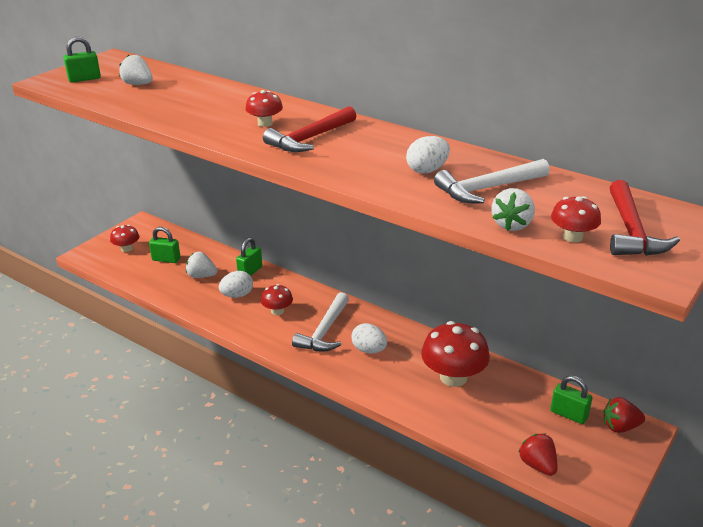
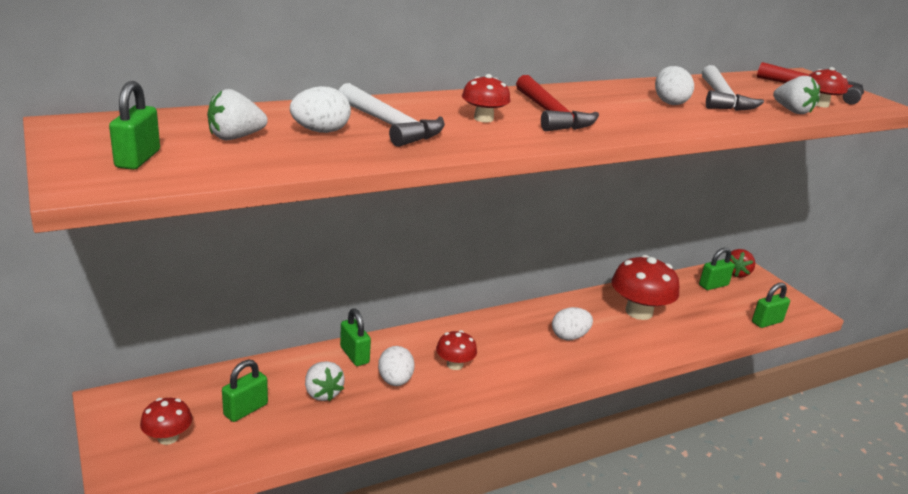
camera: 65 degrees left, 5 degrees down
white strawberry [186,252,217,278] -> white strawberry turned 75 degrees counterclockwise [305,361,345,401]
white hammer [292,292,349,352] -> white hammer moved to [339,83,445,147]
red strawberry [519,433,557,476] -> green padlock [752,283,790,328]
none -> white egg [290,86,351,133]

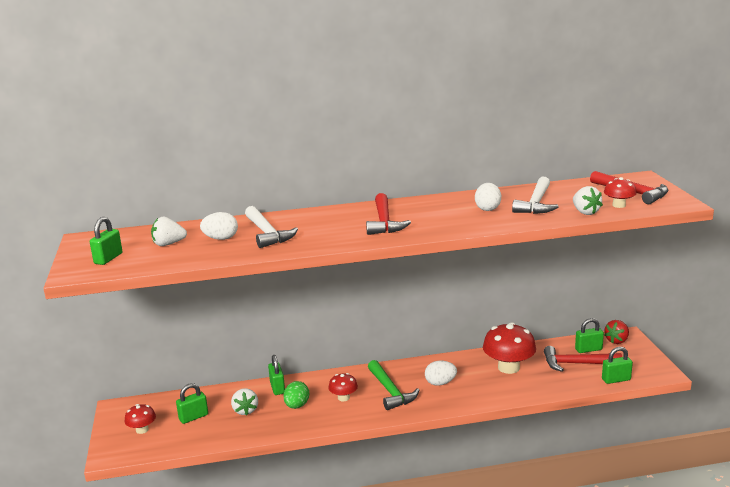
camera: 20 degrees right, 5 degrees down
white egg [378,346,415,386] -> green egg [283,381,309,409]
red mushroom [462,74,510,123] -> none
none -> green hammer [368,360,419,410]
none -> red hammer [544,346,622,372]

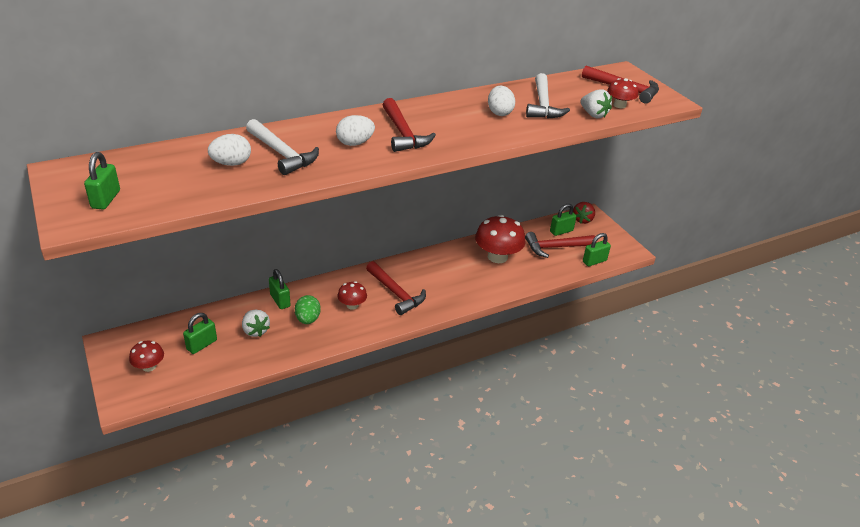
camera: 20 degrees left, 15 degrees up
white strawberry [151,217,187,246] -> none
green hammer [368,360,419,410] -> red hammer [366,261,426,315]
white egg [425,361,457,386] -> white egg moved to [336,115,375,146]

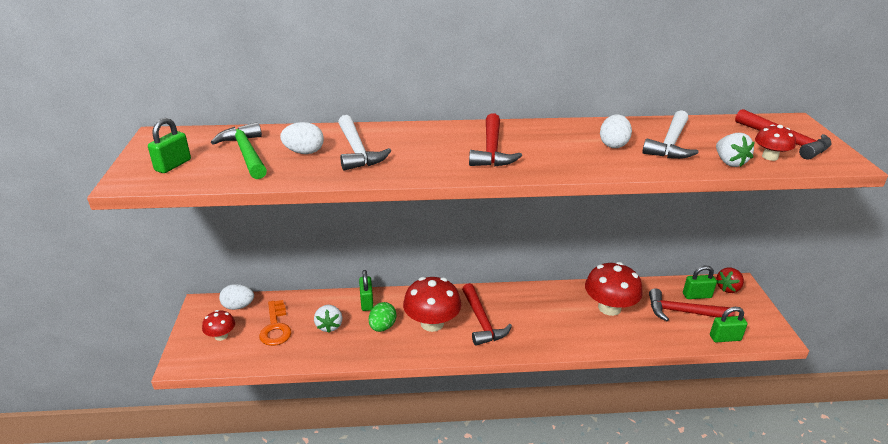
camera: 25 degrees right, 5 degrees down
green padlock [183,313,217,354] -> orange key [259,300,292,346]
white egg [336,115,375,146] -> white egg moved to [219,284,254,310]
red mushroom [337,281,367,310] -> red mushroom [403,277,461,332], size x1.87
none -> green hammer [211,122,267,179]

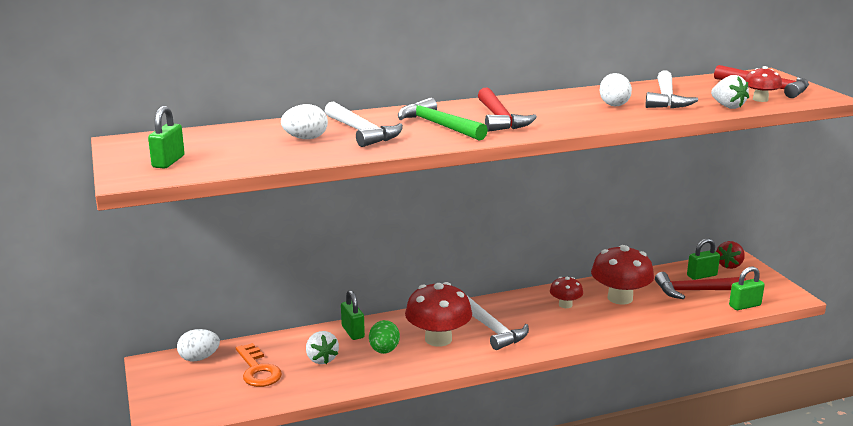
camera: 15 degrees left, 10 degrees down
red mushroom [202,310,235,341] -> red mushroom moved to [550,277,583,308]
green hammer [211,122,267,179] -> green hammer moved to [398,98,488,141]
red hammer [462,283,512,346] -> white hammer [466,295,529,350]

